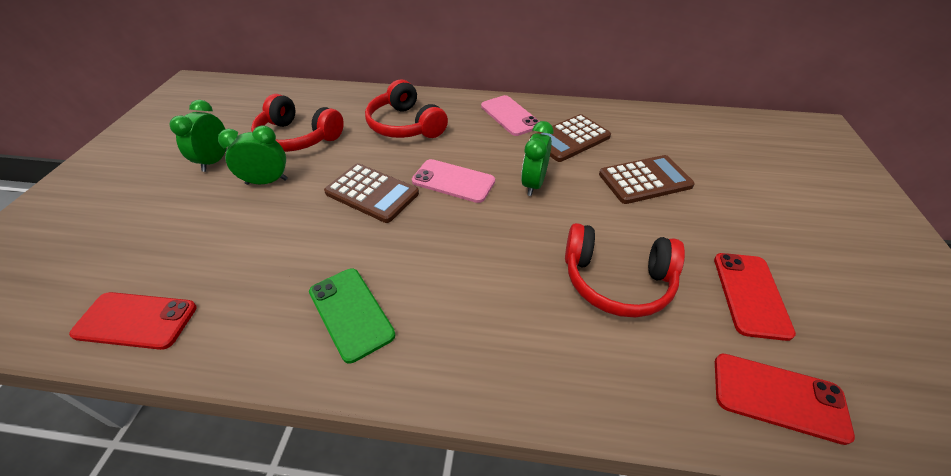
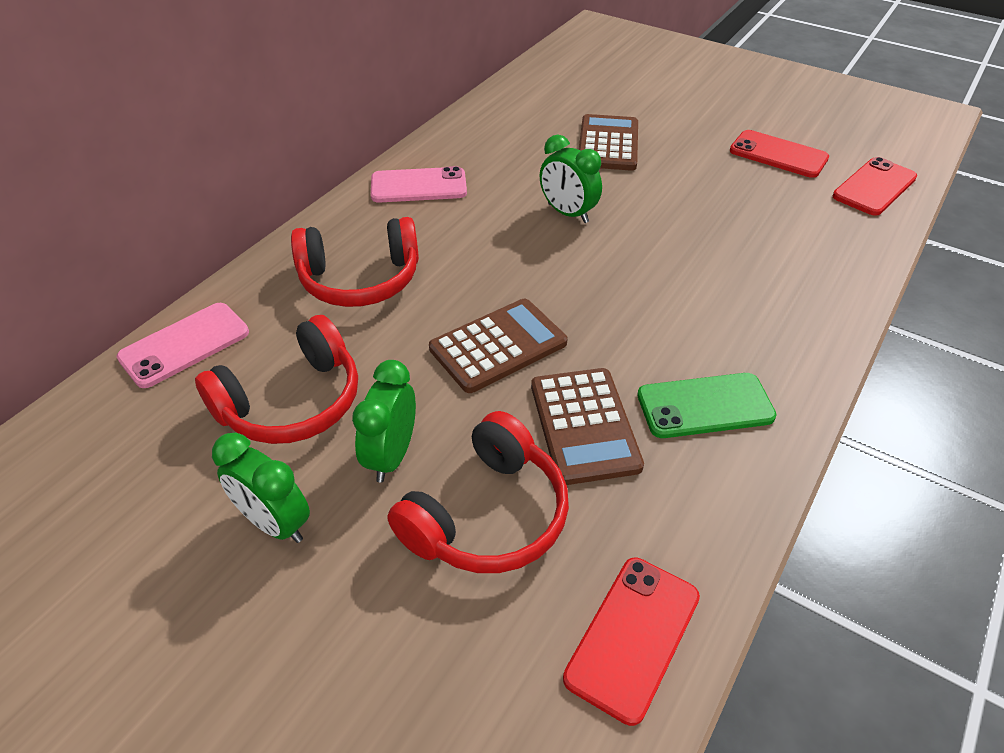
camera: 65 degrees left, 0 degrees up
pink phone [412,159,495,203] -> pink phone moved to [116,303,249,388]
brown calculator [530,114,611,162] -> brown calculator moved to [531,368,644,485]
red headphones [565,223,685,317] -> red headphones moved to [387,411,569,573]

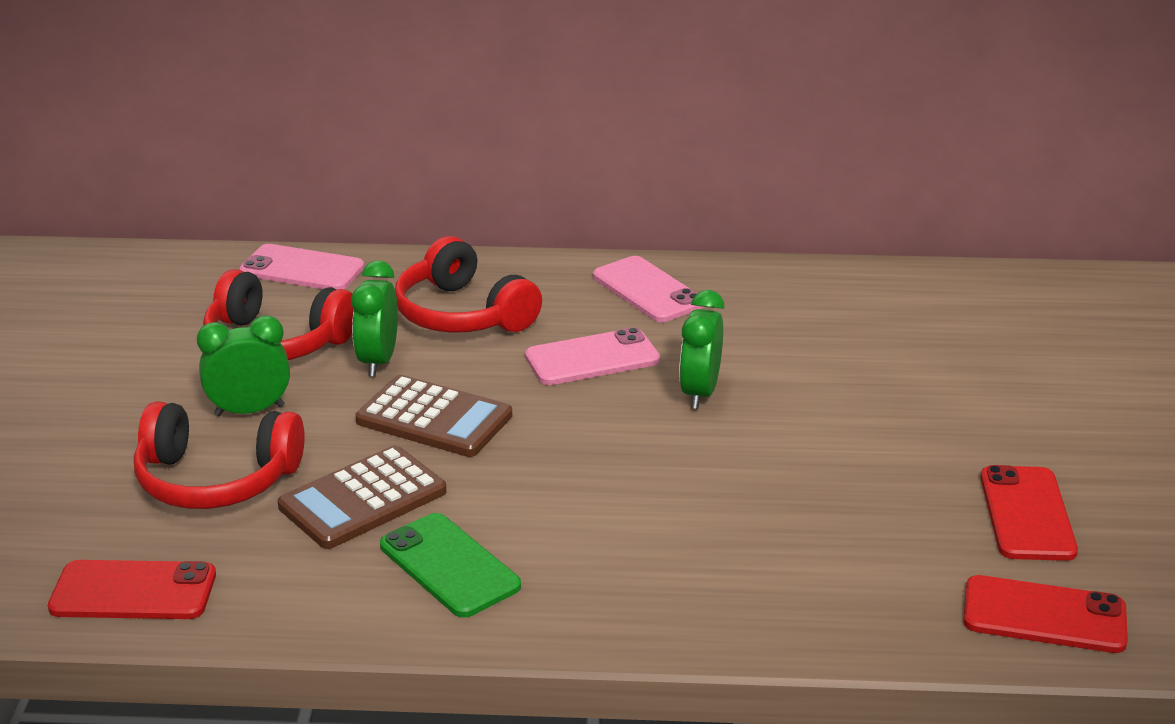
camera: 60 degrees right, 15 degrees down
green clock [212,433,310,543] -> green clock moved to [351,260,398,377]
brown calculator [579,114,638,171] -> none
none -> pink phone [525,327,660,385]

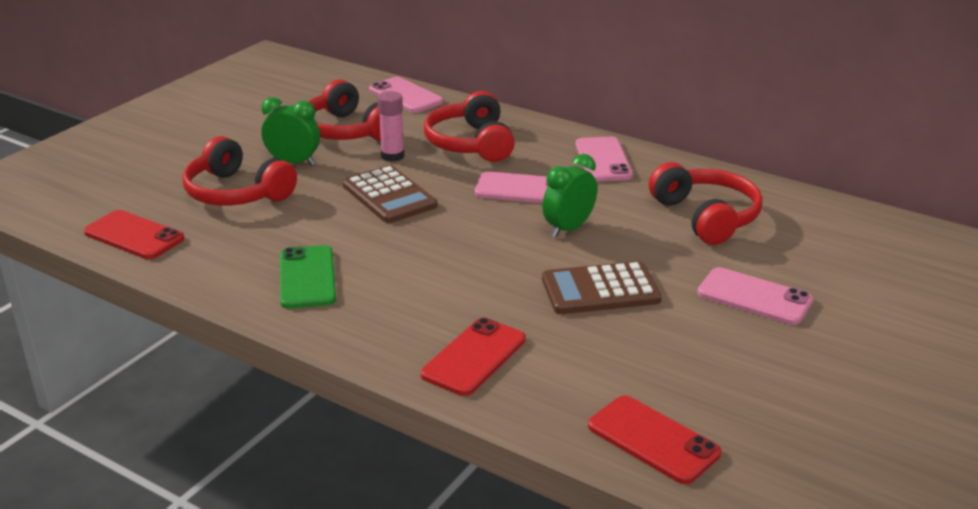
camera: 30 degrees right, 0 degrees up
brown calculator [278,446,447,549] -> brown calculator moved to [542,261,662,314]
green clock [351,260,398,377] -> pink glue stick [377,91,404,162]
red phone [980,465,1078,561] -> red phone moved to [421,318,526,396]
none -> red headphones [649,162,763,245]
none -> pink phone [697,267,813,325]

